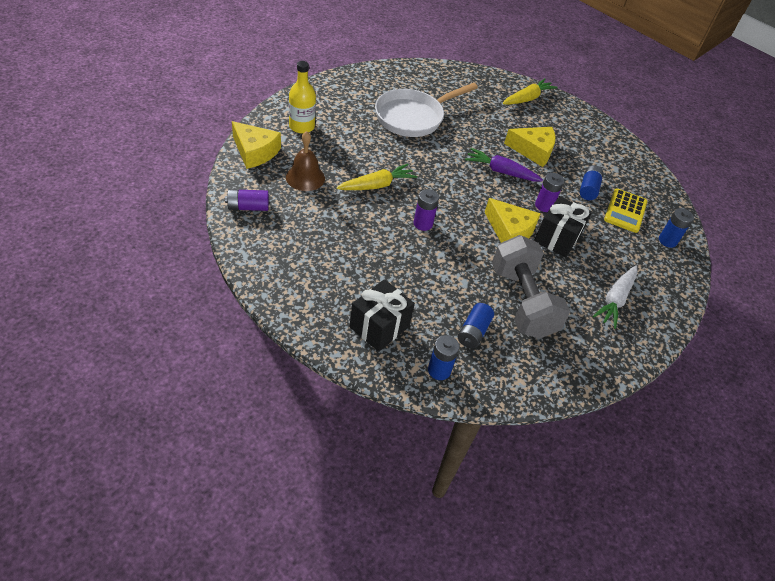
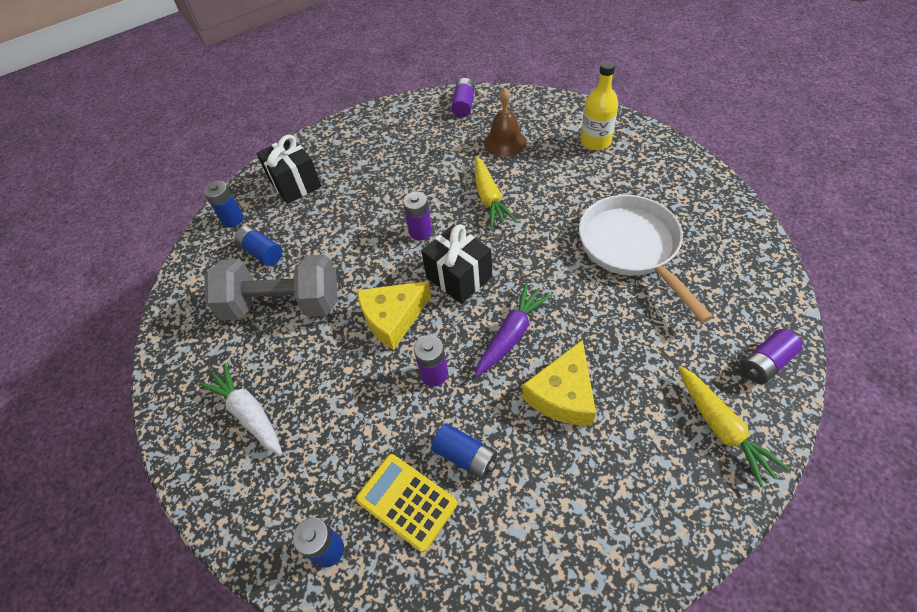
camera: 115 degrees right, 5 degrees up
yellow cheese [232,121,281,169] -> none
black gift [534,196,592,258] -> black gift moved to [421,224,492,304]
none -> purple battery [741,329,802,384]

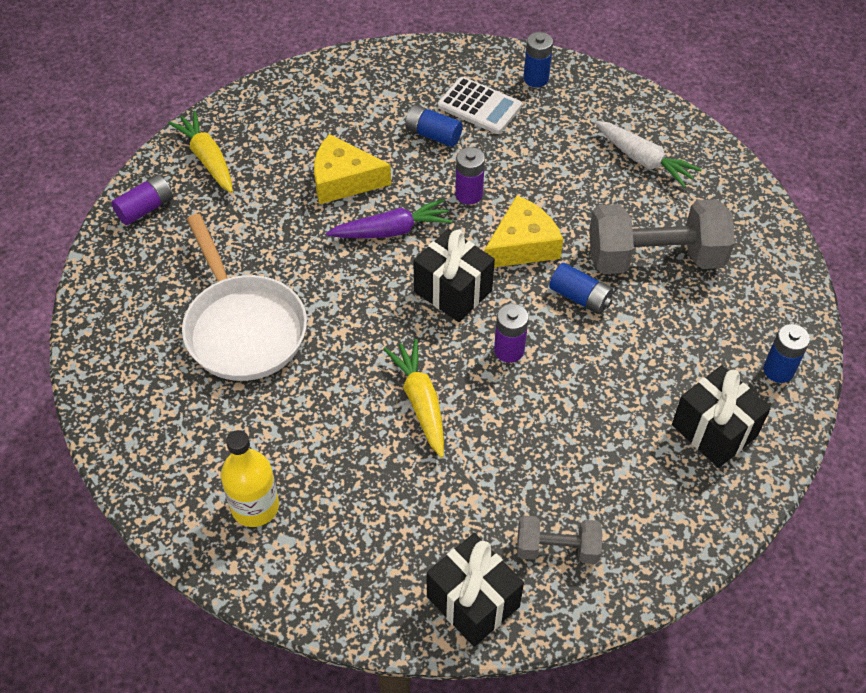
camera: 170 degrees right, 0 degrees up
blue battery [234,225,283,266] -> blue battery moved to [549,263,613,314]
yellow calculator [356,454,458,552] -> white calculator [438,77,522,134]
purple battery [451,78,475,118] -> black gift [427,533,524,647]
purple carrot [475,283,552,377] -> purple carrot turned 135 degrees counterclockwise [326,199,452,238]
brown bell [484,88,526,157] -> none
yellow cheese [522,340,596,426] -> yellow cheese turned 105 degrees counterclockwise [314,134,391,204]
none -> grey dumbbell [517,516,602,564]

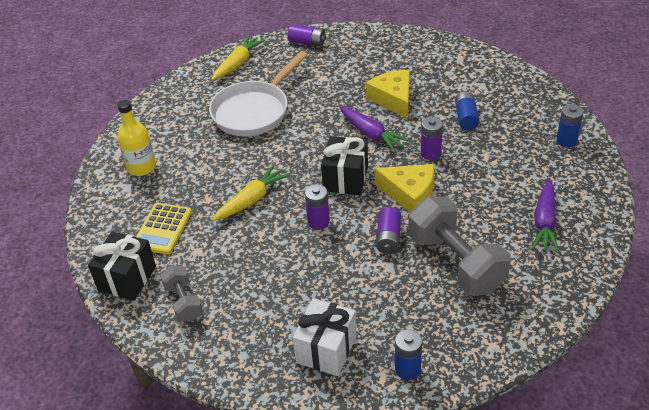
camera: 65 degrees right, 10 degrees down
yellow carrot [168,111,233,193] -> yellow carrot moved to [212,35,266,80]
white calculator [438,77,522,134] -> none
blue battery [549,263,613,314] -> purple battery [376,207,401,254]
white carrot [595,121,702,188] -> purple carrot [532,180,559,253]
black gift [672,365,771,468] -> white gift [292,298,357,376]
none -> yellow calculator [136,203,192,255]

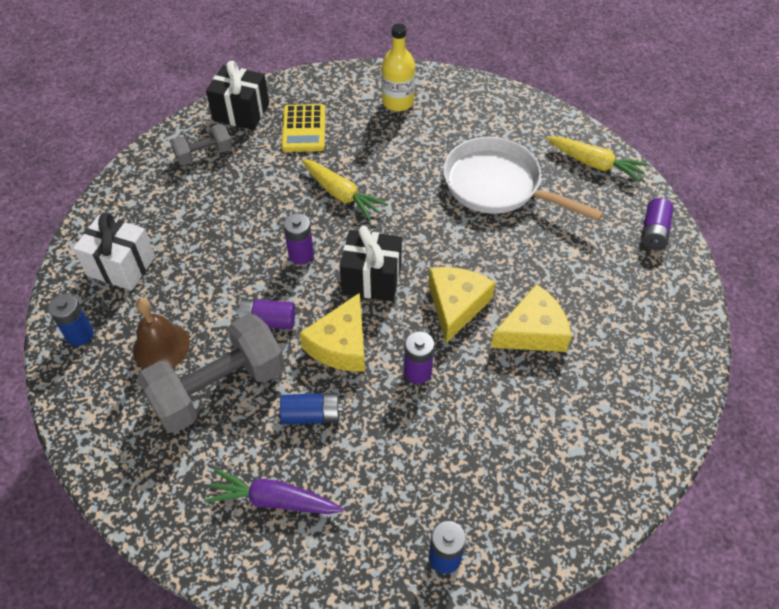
camera: 85 degrees right, 10 degrees up
yellow calculator [136,203,192,255] -> yellow calculator turned 105 degrees counterclockwise [281,104,325,152]
purple carrot [339,106,410,152] -> yellow cheese [428,267,495,343]
blue battery [455,91,480,130] -> blue battery moved to [280,393,343,424]
none -> brown bell [133,298,190,369]

